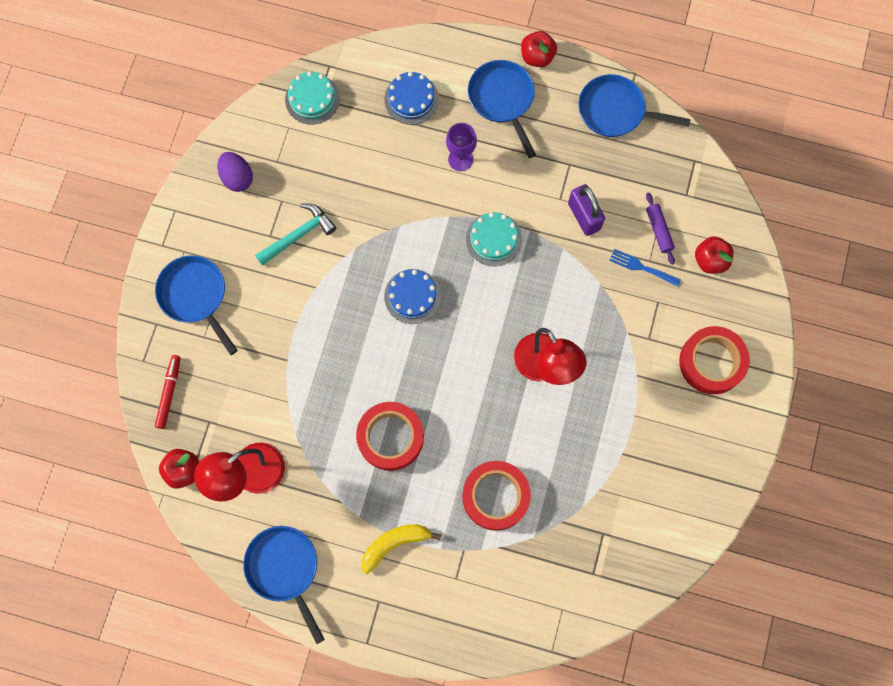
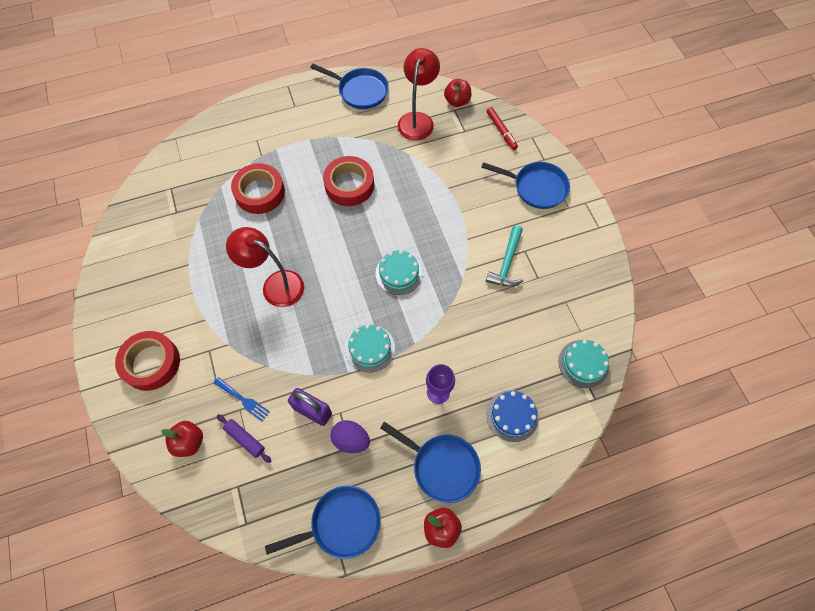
camera: 145 degrees right, 10 degrees down
purple egg [217,152,253,192] -> purple egg moved to [331,420,370,453]
yellow banana [361,524,441,574] -> none
blue cake [384,269,441,324] -> turquoise cake [376,250,423,295]
blue fork [609,249,681,287] -> blue fork turned 45 degrees clockwise [213,377,270,421]

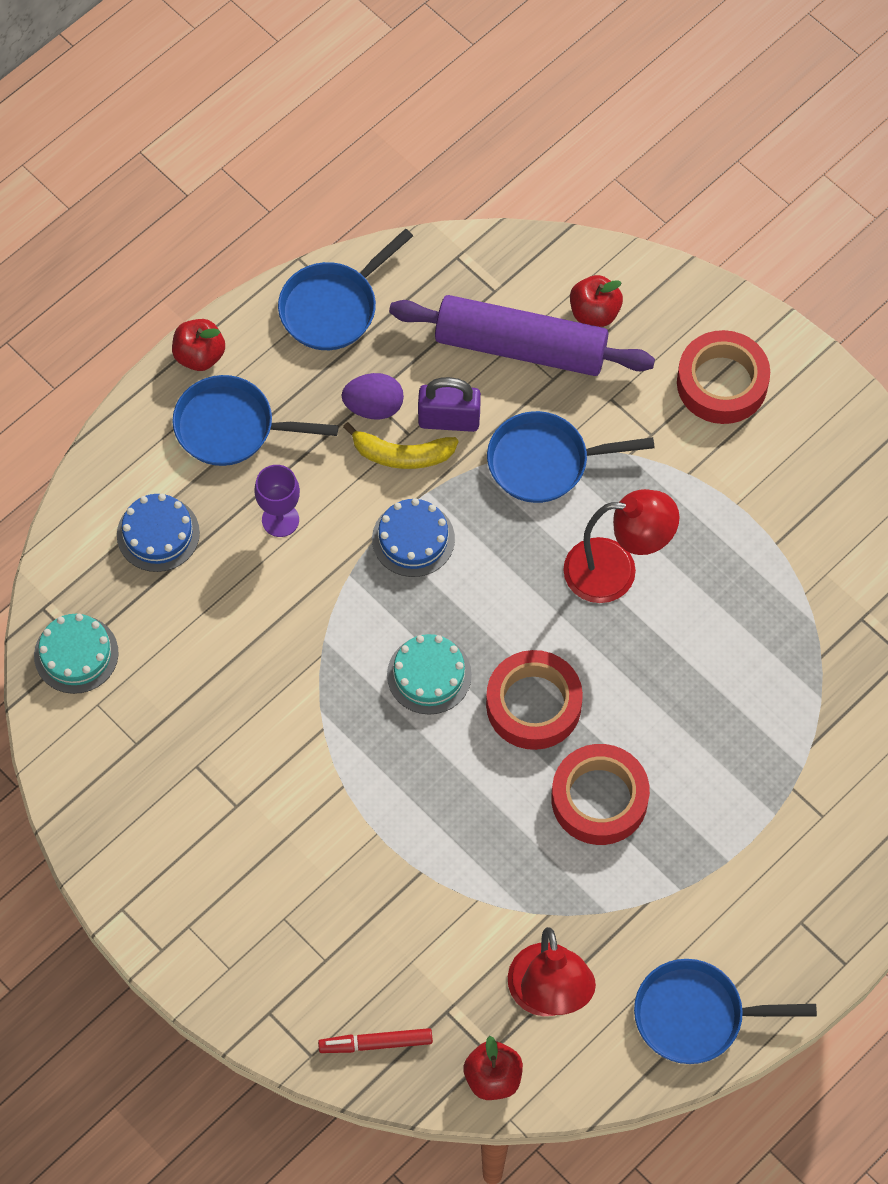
camera: 155 degrees right, 0 degrees up
blue fork [213,377,270,421] -> none
purple rolling pin [217,414,271,463] -> purple rolling pin [389,295,655,376], size x2.41
red tape [231,163,285,214] -> red tape moved to [486,650,583,750]
turquoise cake [345,325,395,372] -> blue cake [372,498,455,577]
blue pan [481,162,570,209] -> blue pan moved to [487,411,655,503]
red marker [486,107,518,150] -> red marker turned 45 degrees counterclockwise [318,1028,433,1053]
turquoise hammer [486,225,523,287] -> none
none -> yellow banana [343,422,458,469]

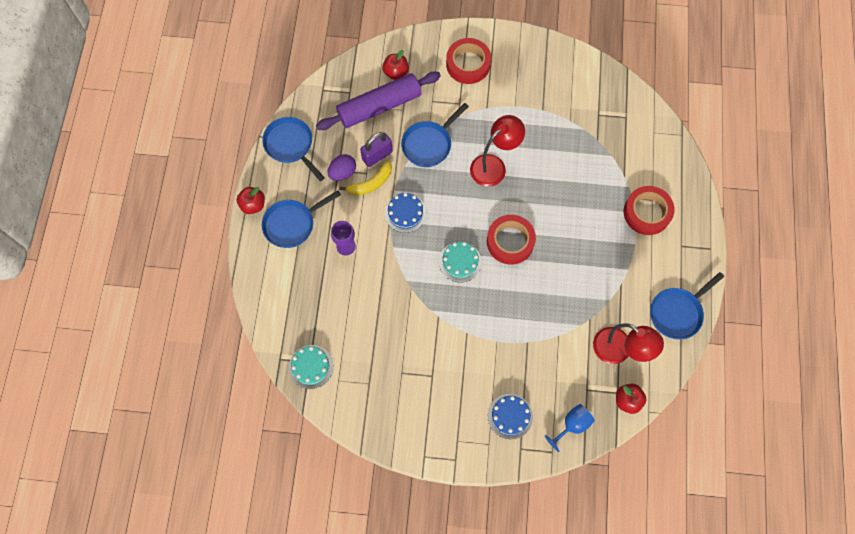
camera: 40 degrees left, 5 degrees up
blue cake [117,494,200,572] -> blue cake moved to [488,394,533,439]
blue pan [278,229,413,350] -> blue pan turned 135 degrees clockwise [262,117,325,181]
red marker [318,1028,433,1053] -> blue goblet [545,404,595,452]
red tape [551,744,650,845] -> red tape moved to [624,186,674,235]

